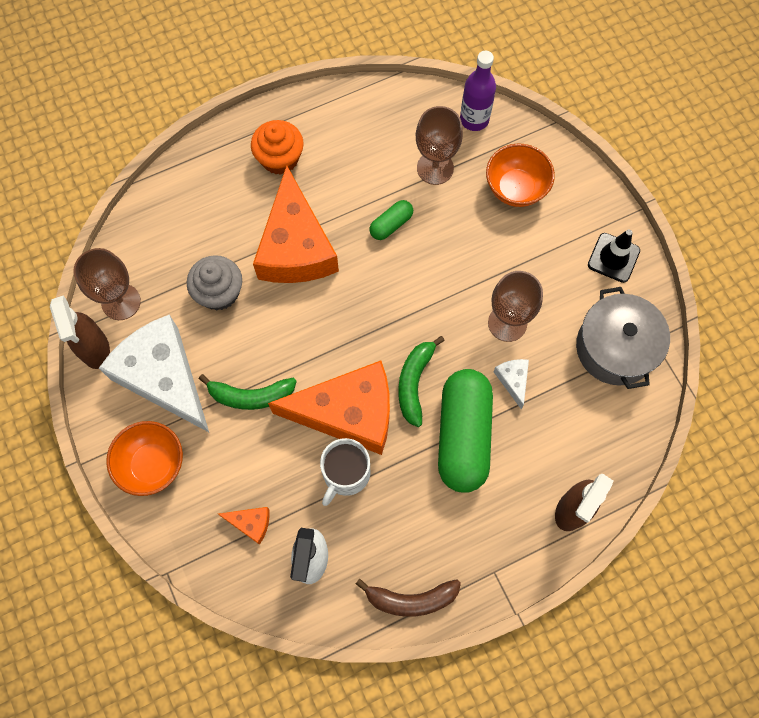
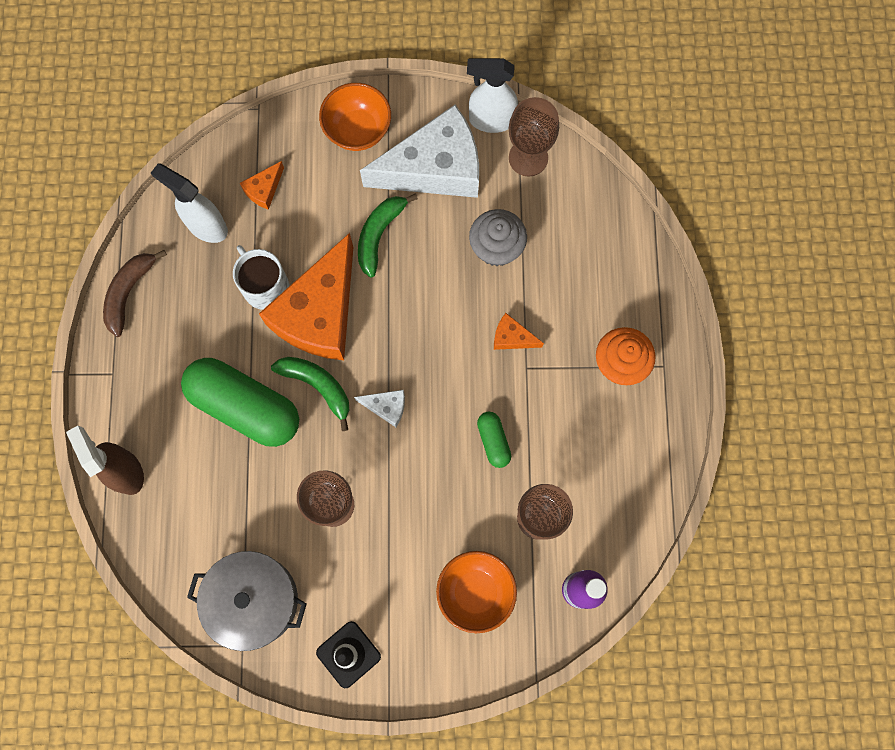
camera: 115 degrees right, 5 degrees up
brown spray bottle [50,295,110,369] -> white spray bottle [467,58,518,133]
orange cheese [253,165,339,283] -> orange cheese [494,313,544,350], size x0.41
white cheese [493,359,529,409] -> white cheese moved to [354,390,405,427]

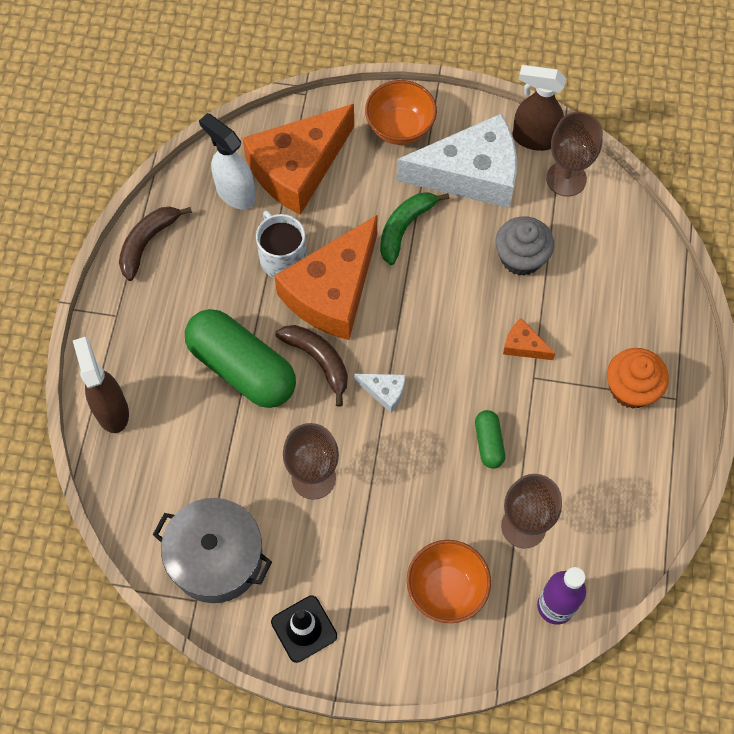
camera: 10 degrees right, 10 degrees down
orange cheese [240,161,284,210] -> orange cheese [243,104,354,215], size x2.45
green banana [271,357,349,431] -> brown banana [276,325,348,407]
white spray bottle [467,58,518,133] -> brown spray bottle [513,65,566,151]

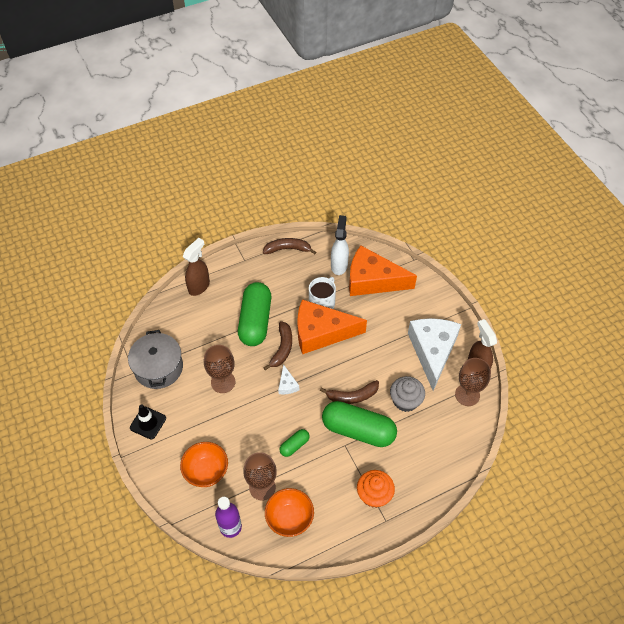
camera: 55 degrees right, 10 degrees down
orange bowl [365,80,437,145] -> orange bowl moved to [265,488,314,537]
green banana [380,192,449,265] -> none
white cheese [396,113,517,208] -> white cheese turned 135 degrees counterclockwise [408,318,461,391]
orange cheese [503,318,556,360] -> green capsule [322,401,397,447]
none -> brown banana [320,380,379,404]

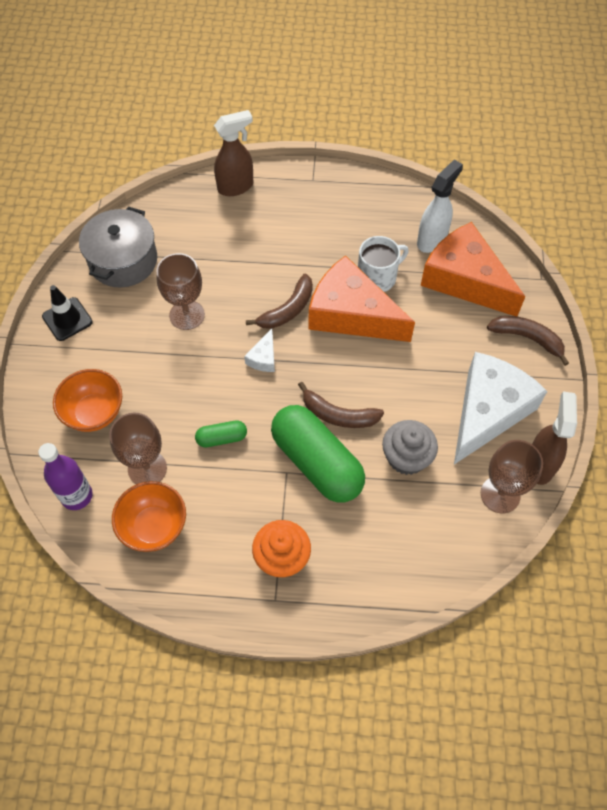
camera: 30 degrees right, 5 degrees up
green capsule [238,282,271,346] -> none
brown banana [263,238,316,254] -> brown banana moved to [487,316,569,366]

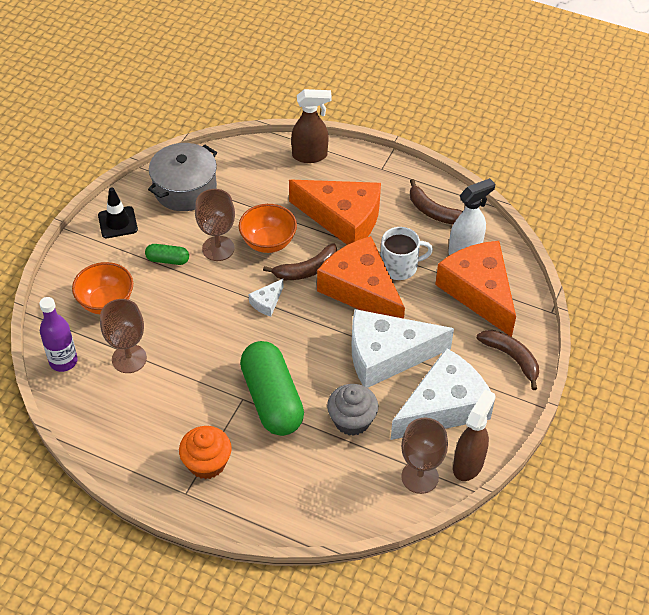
camera: 20 degrees right, 10 degrees down
orange bowl [112,481,186,552] -> orange bowl moved to [239,204,297,253]
green capsule [195,420,247,447] -> green capsule moved to [145,244,189,265]
brown banana [298,382,384,428] -> brown banana moved to [410,179,463,225]
none -> orange cheese [289,180,381,245]
none -> white cheese [352,309,454,388]

